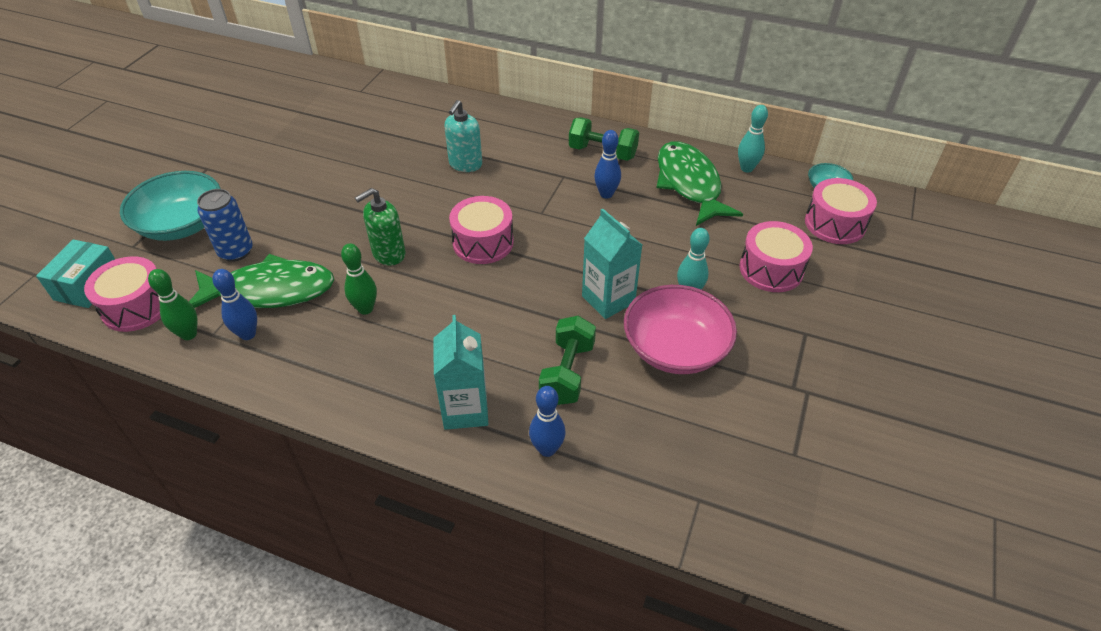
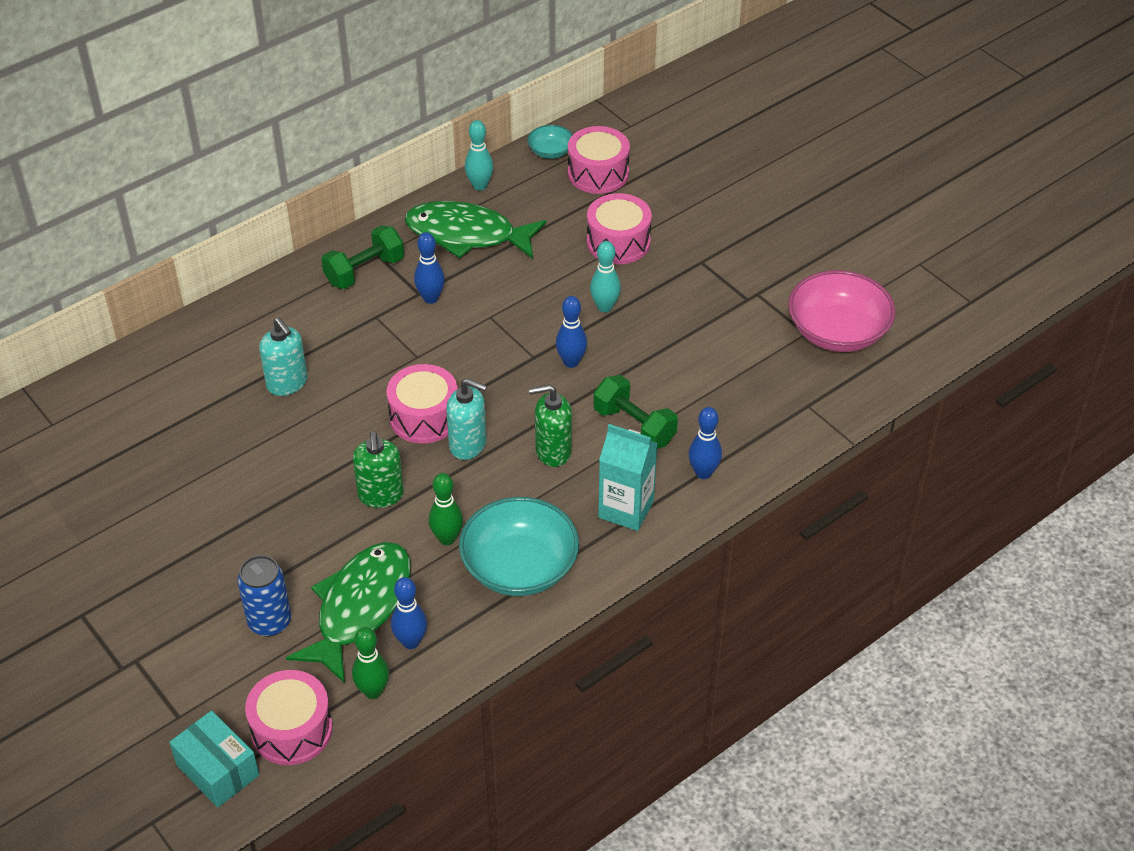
camera: 60 degrees left, 0 degrees up
turquoise bowl [120,171,221,241] -> turquoise bowl moved to [459,497,579,596]
turquoise carton [582,209,642,319] -> blue bowling pin [556,296,587,368]
pink bowl [624,285,737,374] -> pink bowl moved to [788,270,896,352]
none -> turquoise soap dispenser [446,378,487,460]
none -> green soap dispenser [529,384,572,467]

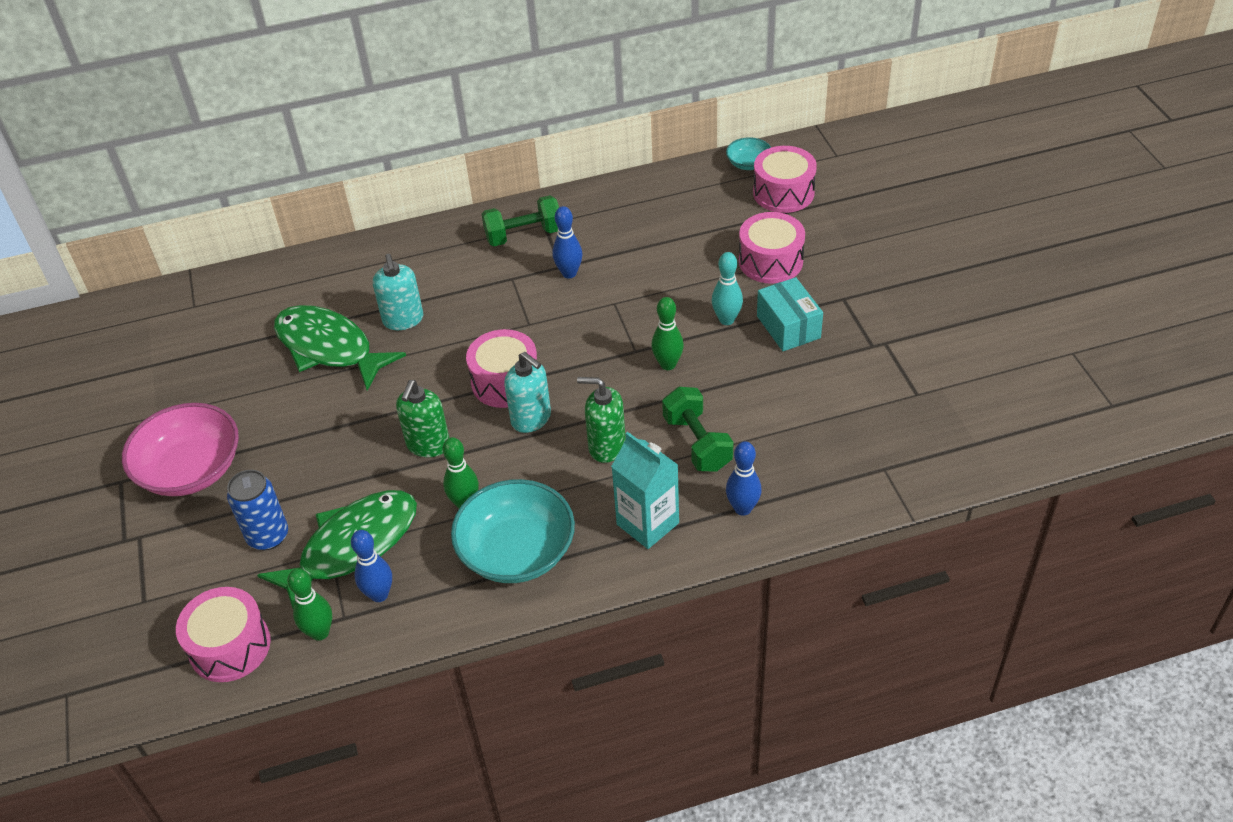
camera: 25 degrees right, 0 degrees up
turquoise box [169,711,259,807] -> turquoise box moved to [757,277,823,351]
green fish [405,201,546,259] -> green fish moved to [274,305,406,391]
turquoise bowling pin [465,120,493,191] -> none
blue bowling pin [556,296,587,368] -> green bowling pin [651,297,684,370]
pink bowl [788,270,896,352] -> pink bowl moved to [122,403,239,496]

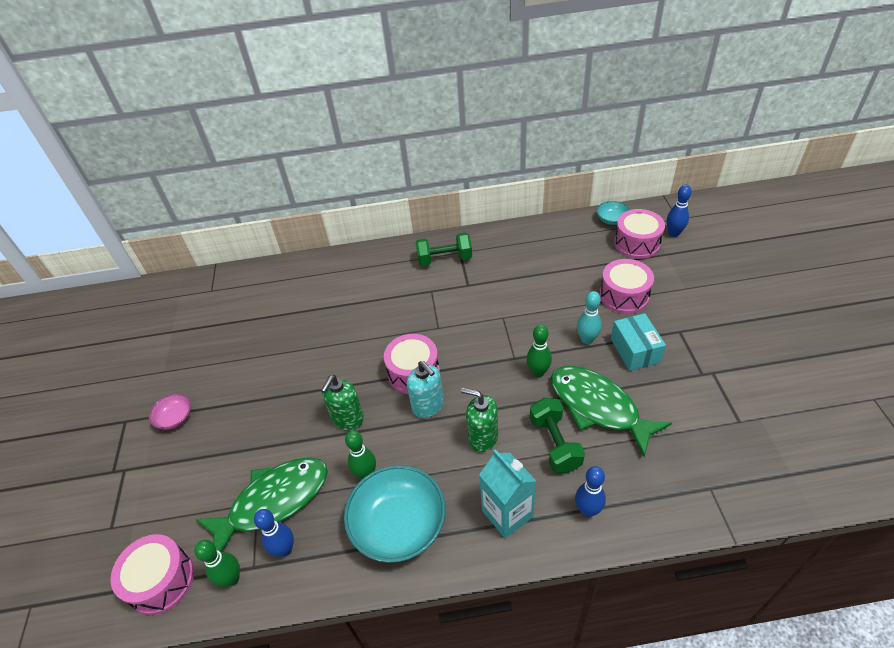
camera: 10 degrees right, 0 degrees up
pink bowl [122,403,239,496] -> pink bowl [149,394,191,430], size x0.49
blue can [227,470,288,550] -> none
green fish [274,305,406,391] -> green fish moved to [551,366,672,457]
turquoise soap dispenser [373,254,423,330] -> none
blue bowling pin [553,206,582,278] -> blue bowling pin moved to [667,184,692,237]

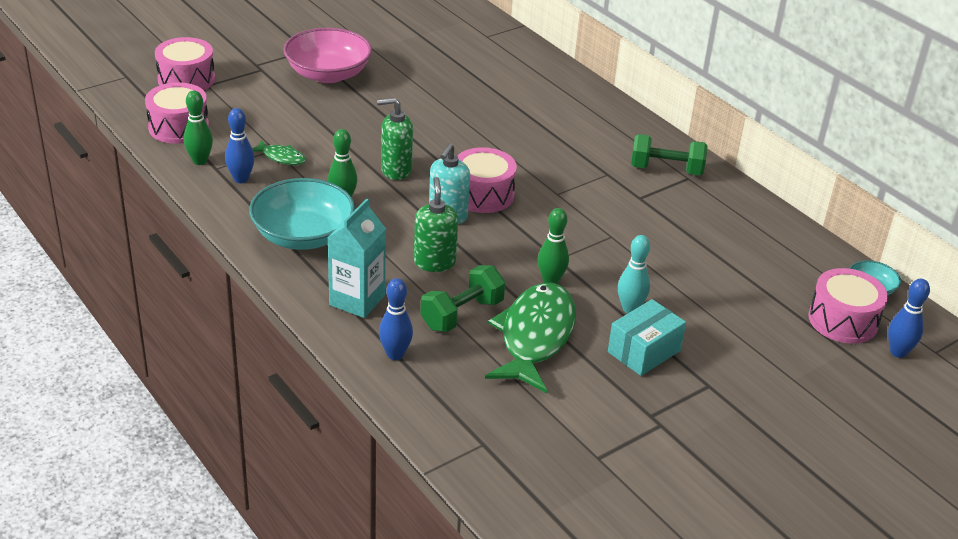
camera: 55 degrees right, 10 degrees down
pink bowl [149,394,191,430] -> pink bowl [283,27,372,83], size x2.05
green fish [195,458,328,551] -> green fish [252,140,306,165], size x0.45
green dumbbell [415,232,472,266] -> green dumbbell turned 45 degrees counterclockwise [631,134,708,175]
pink drum [600,259,654,314] -> pink drum moved to [155,37,215,90]

